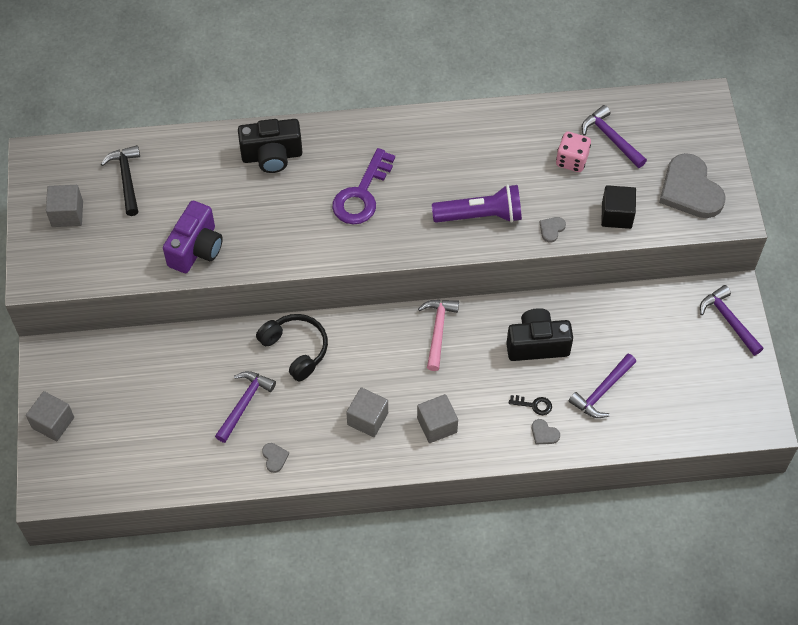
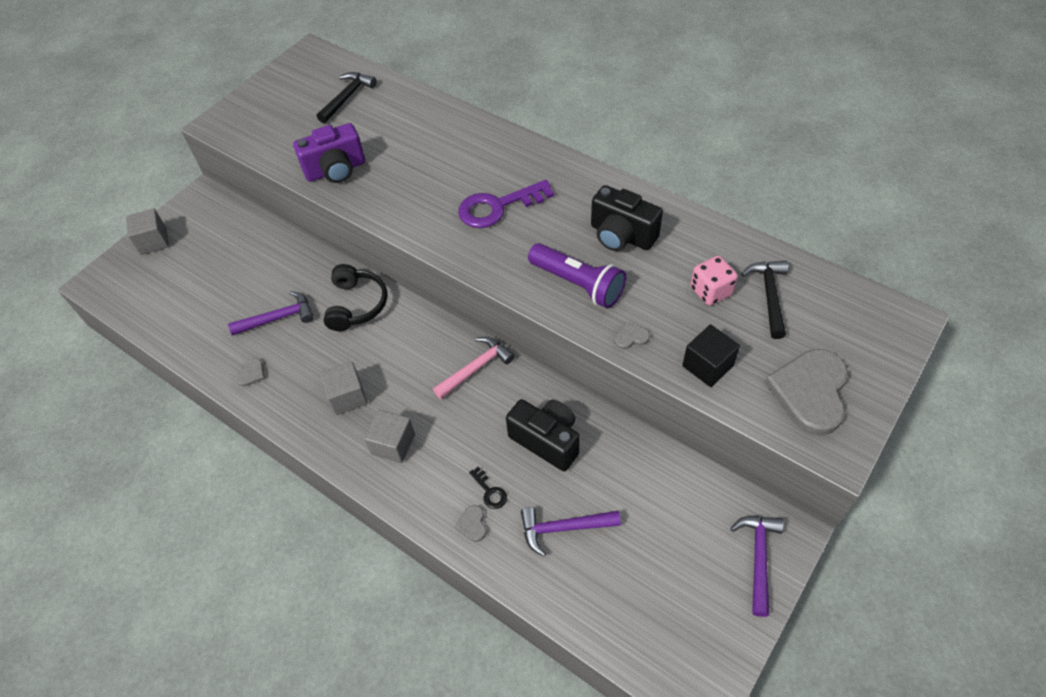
camera: 45 degrees right, 5 degrees down
grey cube [46,185,83,227] -> none
black camera [238,119,302,173] -> black camera moved to [591,185,663,251]
purple hammer [582,105,647,168] -> black hammer [741,260,789,339]

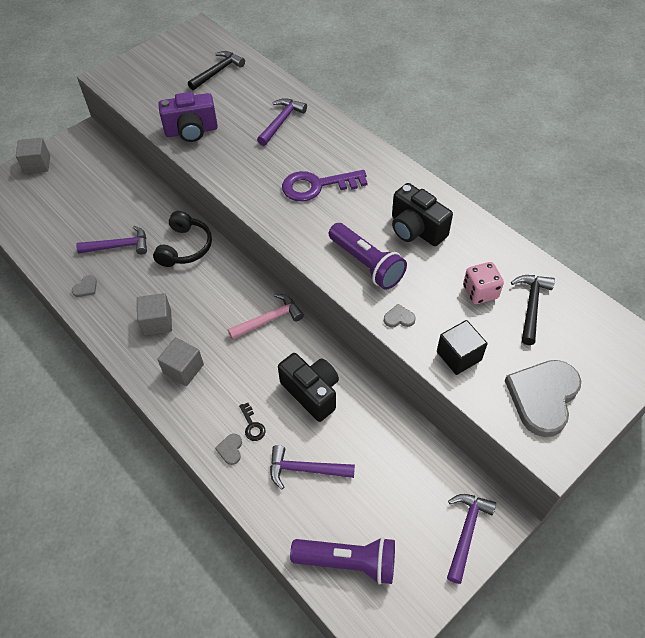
camera: 10 degrees right, 0 degrees up
none -> purple hammer [257,98,307,146]
none -> purple flashlight [290,537,395,585]

